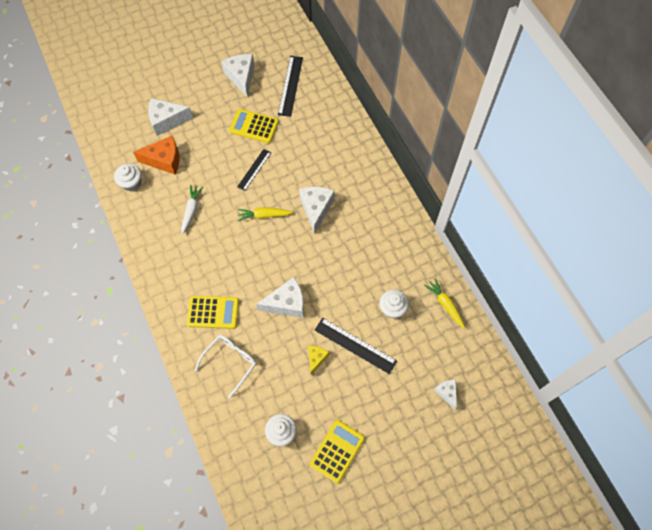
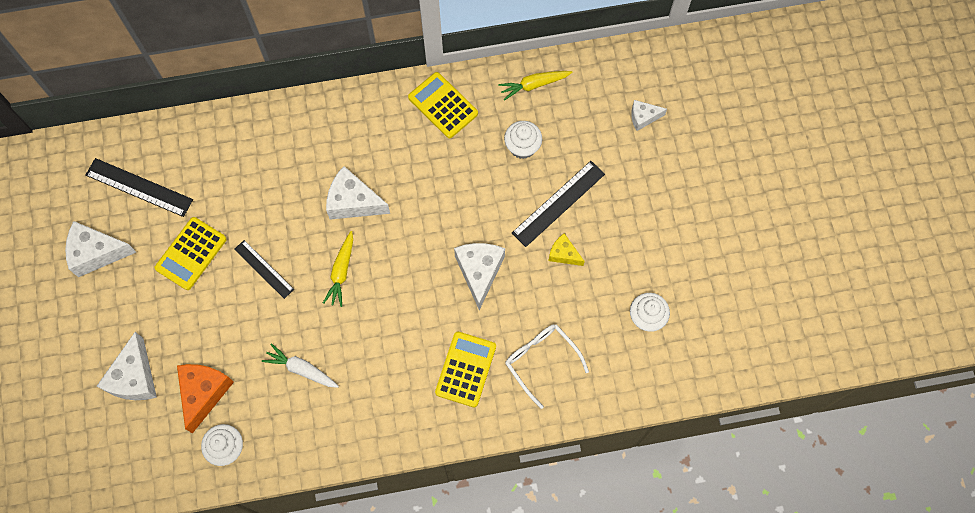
camera: 75 degrees left, 5 degrees up
yellow calculator [310,420,365,483] -> yellow calculator moved to [408,72,478,138]

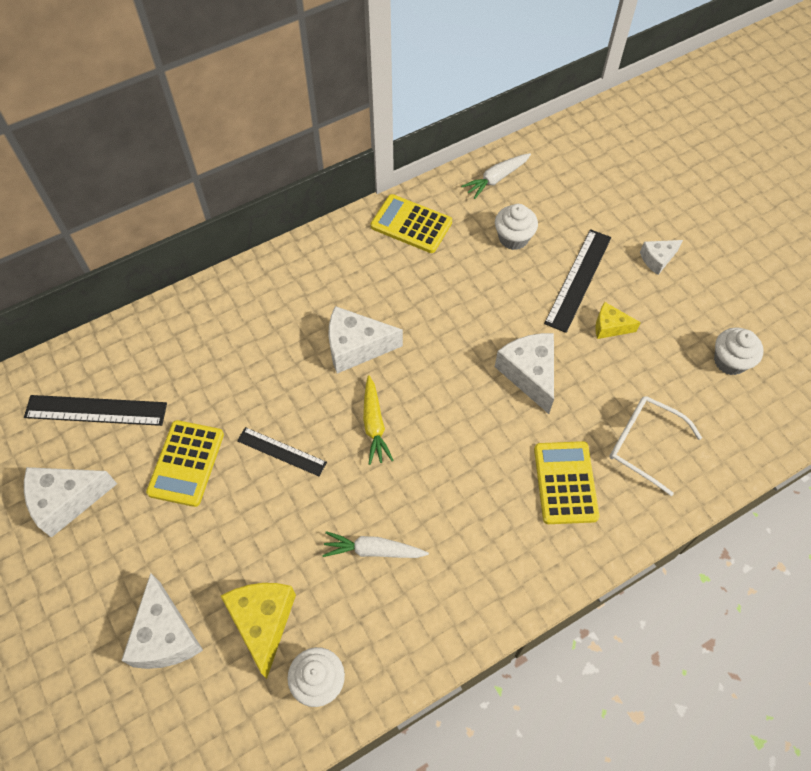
camera: 20 degrees left, 10 degrees down
orange cheese [177,364,234,433] -> yellow cheese [221,583,296,679]
yellow carrot [498,71,573,101] -> white carrot [461,153,531,199]
white cheese [631,100,667,131] -> white cheese moved to [640,240,683,275]

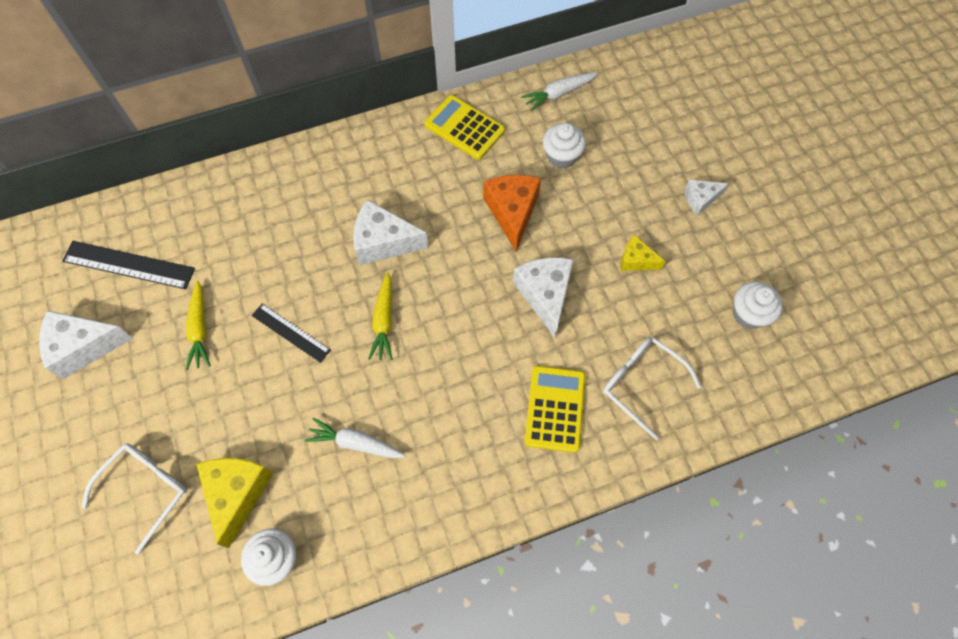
camera: 10 degrees right, 5 degrees up
white cheese [121,573,203,669] -> white glasses [82,443,187,554]
yellow calculator [146,420,224,507] -> yellow carrot [186,281,211,370]
black ruler [544,229,611,333] -> none
none -> orange cheese [483,175,541,251]

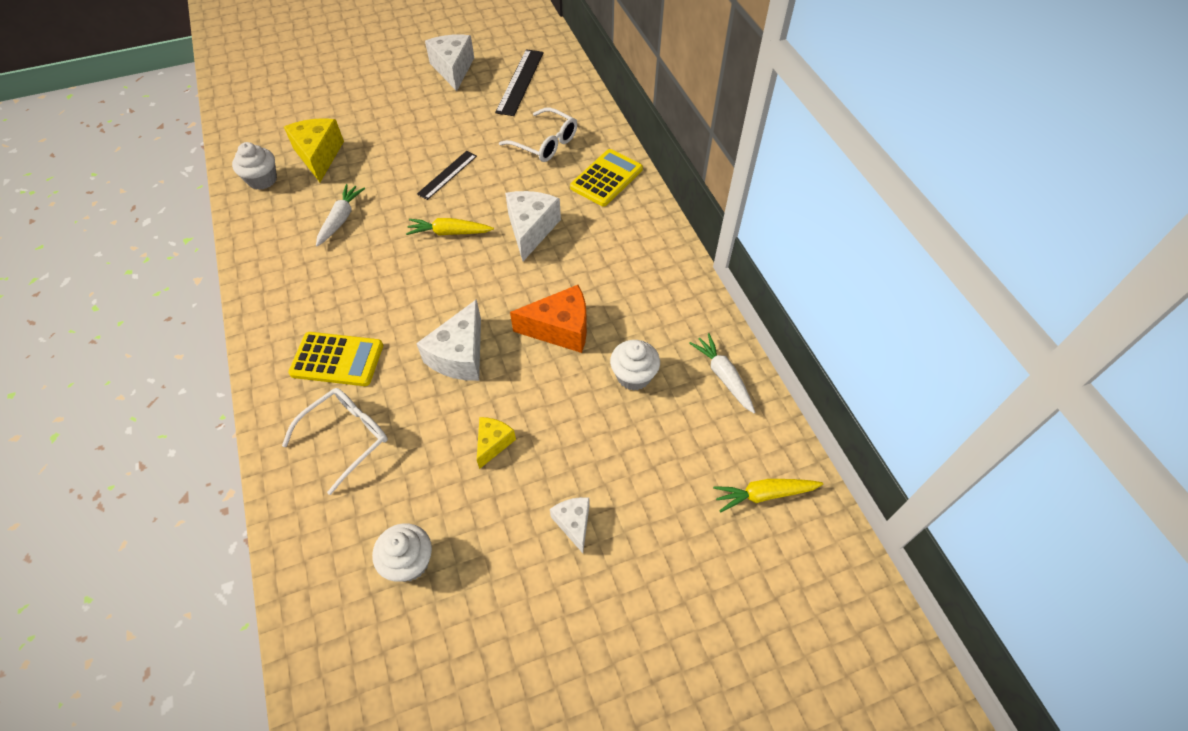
camera: 90 degrees right, 10 degrees down
white glasses [82,443,187,554] -> white glasses moved to [499,108,577,162]
yellow carrot [186,281,211,370] -> yellow carrot moved to [713,479,823,512]
yellow cheese [196,458,273,548] -> yellow cheese turned 105 degrees counterclockwise [284,118,344,182]
yellow calculator [424,95,505,160] -> yellow calculator moved to [570,149,643,206]
white cheese [513,257,574,338] -> white cheese turned 120 degrees clockwise [416,299,481,381]

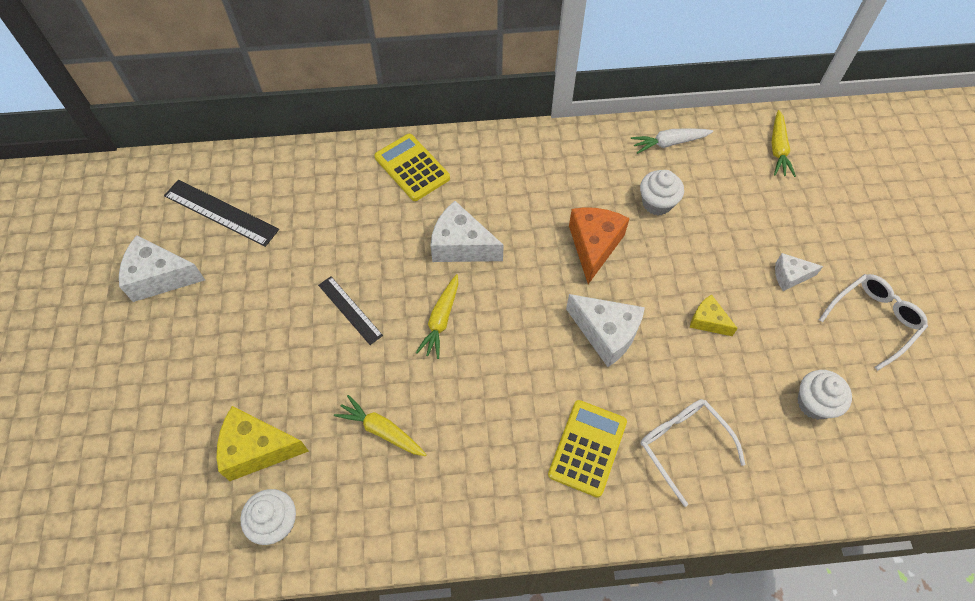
camera: 75 degrees left, 5 degrees up
white carrot [316,184,365,246] -> yellow carrot [334,395,427,456]
white glasses [499,108,577,162] -> white glasses moved to [819,274,928,371]

